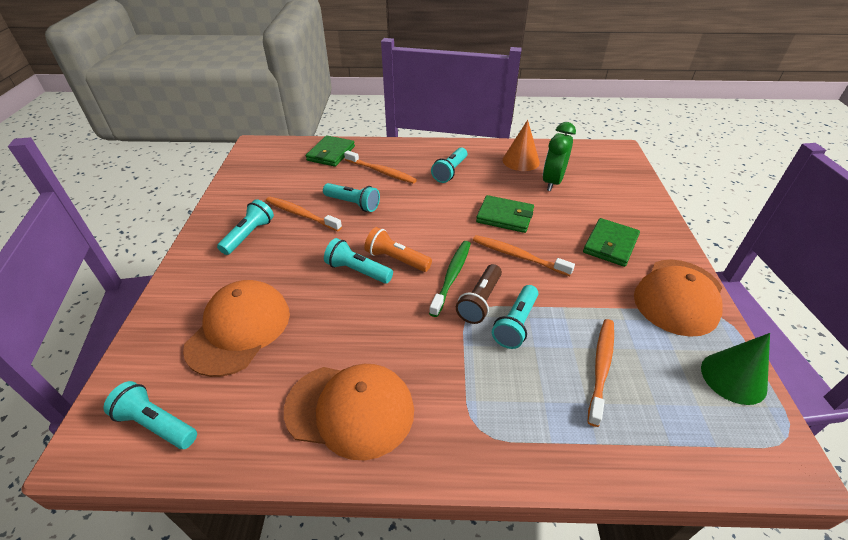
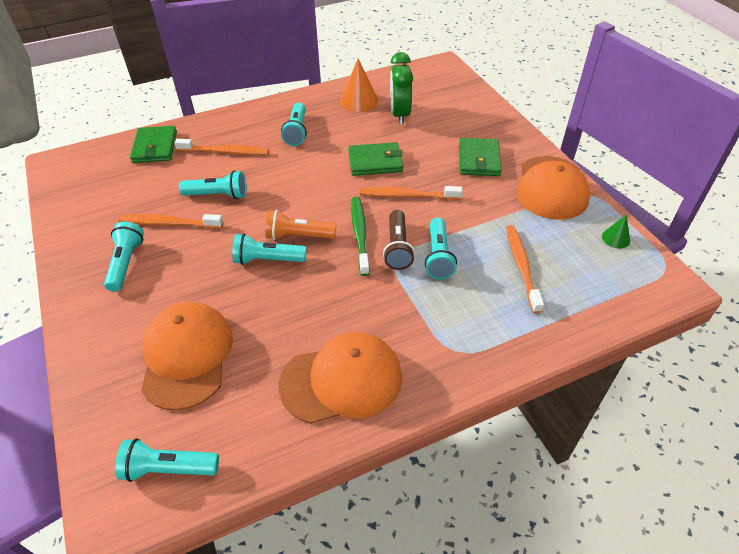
camera: 25 degrees left, 5 degrees up
green cone [701,333,770,405] -> green cone [602,215,630,249], size x0.55

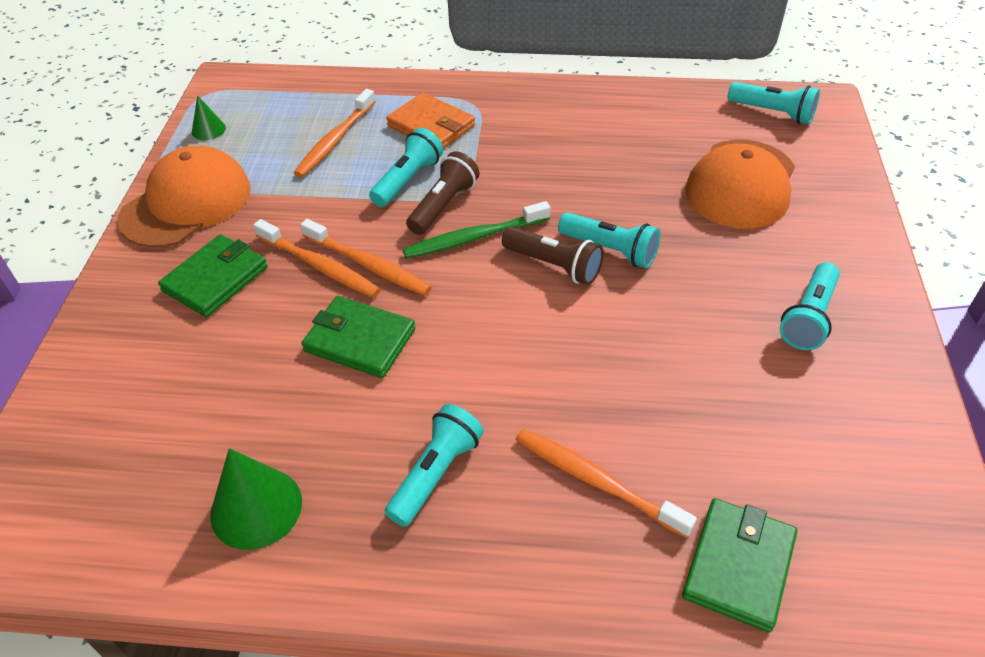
camera: 150 degrees left, 0 degrees up
orange toothbrush [118,214,223,228] -> orange toothbrush moved to [253,219,381,298]
turquoise flashlight [179,171,247,199] -> none
orange flashlight [265,210,336,240] -> brown flashlight [502,226,604,285]
orange cap [279,332,402,424] -> none
orange cone [340,58,378,112] -> green cone [210,448,302,550]
green toothbrush [351,196,370,276] -> green toothbrush turned 45 degrees clockwise [403,201,551,259]
green clock [390,52,413,125] -> none
none -> orange wallet [386,92,475,149]

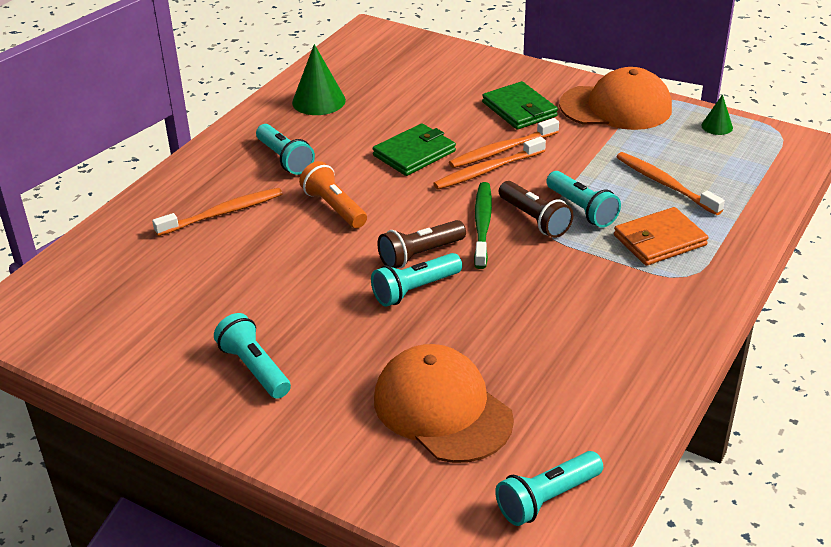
camera: 115 degrees right, 10 degrees down
orange cap [118,146,251,248] -> orange cap turned 60 degrees counterclockwise [559,67,672,130]
green wallet [682,498,797,633] -> none
none -> orange flashlight [299,161,367,228]

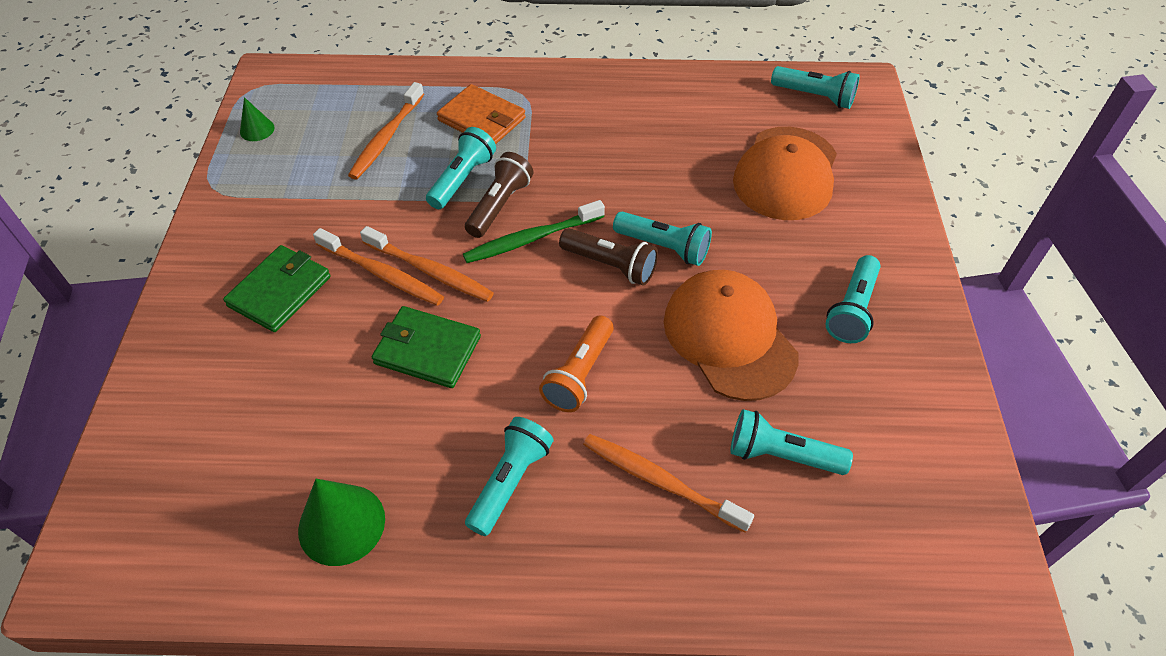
camera: 120 degrees left, 15 degrees up
orange cap [559,67,672,130] -> orange cap moved to [664,270,799,401]
none -> turquoise flashlight [730,409,853,475]

